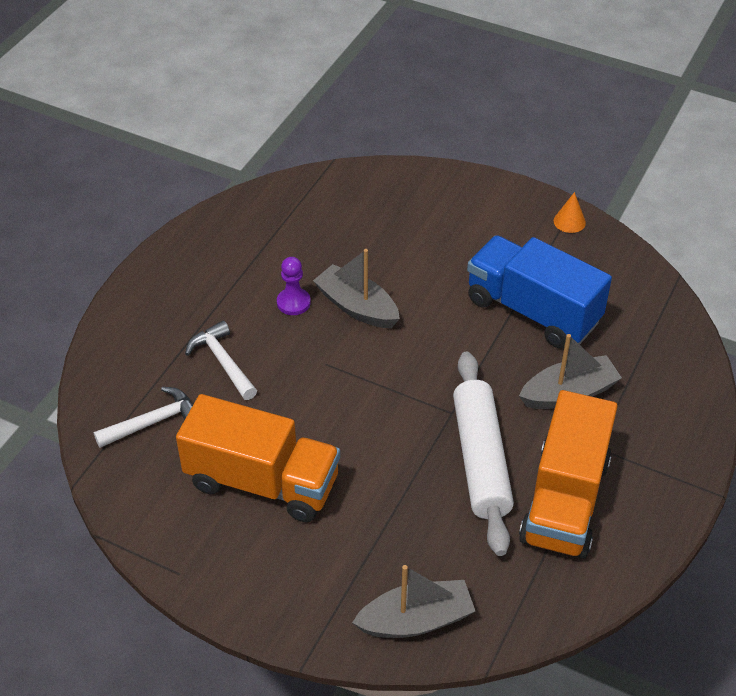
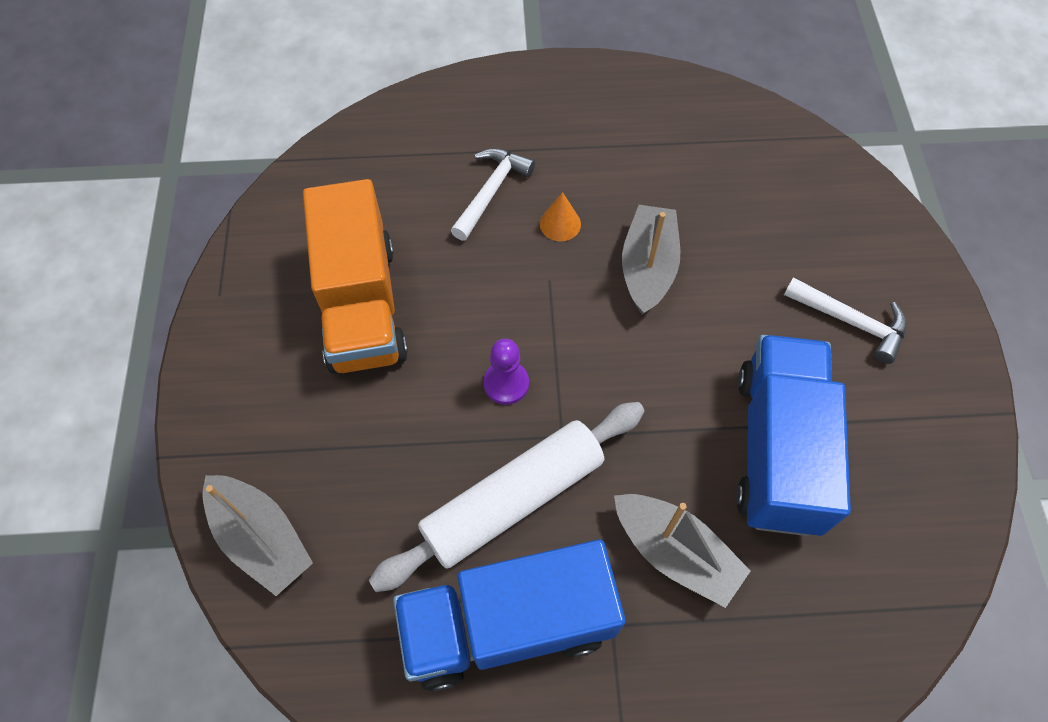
camera: 60 degrees right, 15 degrees up
white hammer [94,387,193,448] -> white hammer moved to [784,277,907,364]
purple pawn [277,257,311,315] -> purple pawn moved to [484,339,529,405]
orange truck [519,390,618,559] -> blue truck [393,540,626,691]
orange cone [554,192,586,233] -> orange cone moved to [540,192,581,241]

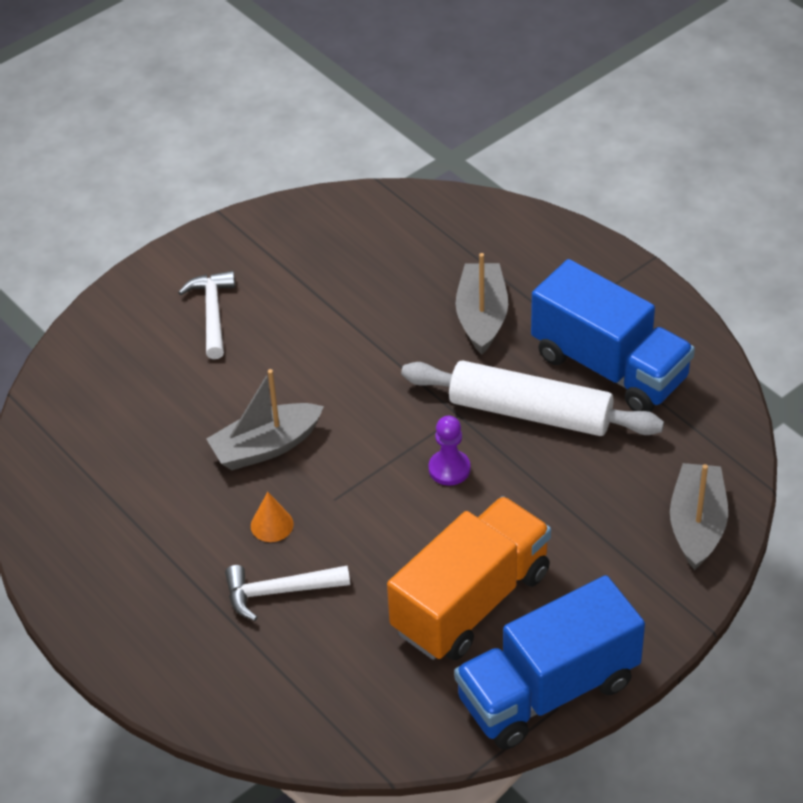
camera: 125 degrees left, 15 degrees down
blue truck [736,335,851,536] -> blue truck moved to [454,575,645,750]

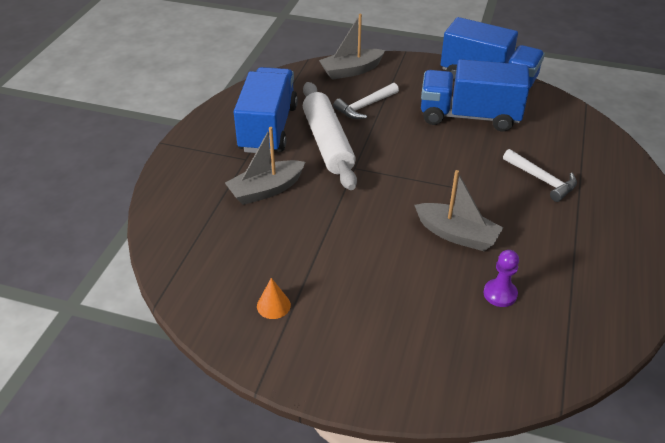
camera: 125 degrees left, 5 degrees down
white hammer [178,271,235,359] -> white hammer moved to [333,83,399,119]
orange cone [251,492,294,542] -> orange cone moved to [257,278,291,319]
orange truck [387,496,551,660] -> blue truck [421,59,530,132]
purple pawn [429,416,470,486] -> purple pawn moved to [483,250,519,307]

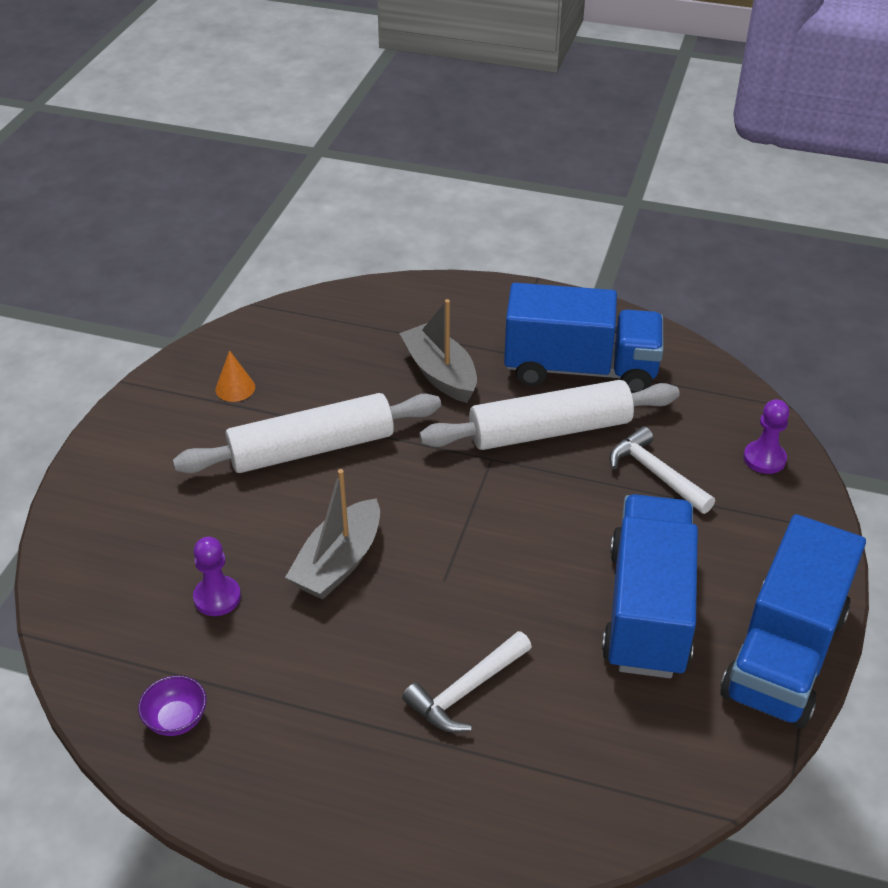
camera: 90 degrees right, 0 degrees up
grey boat [319,14,385,80] -> purple pawn [743,399,790,474]
none -> purple bowl [138,676,207,736]
none -> white rolling pin [173,393,441,473]

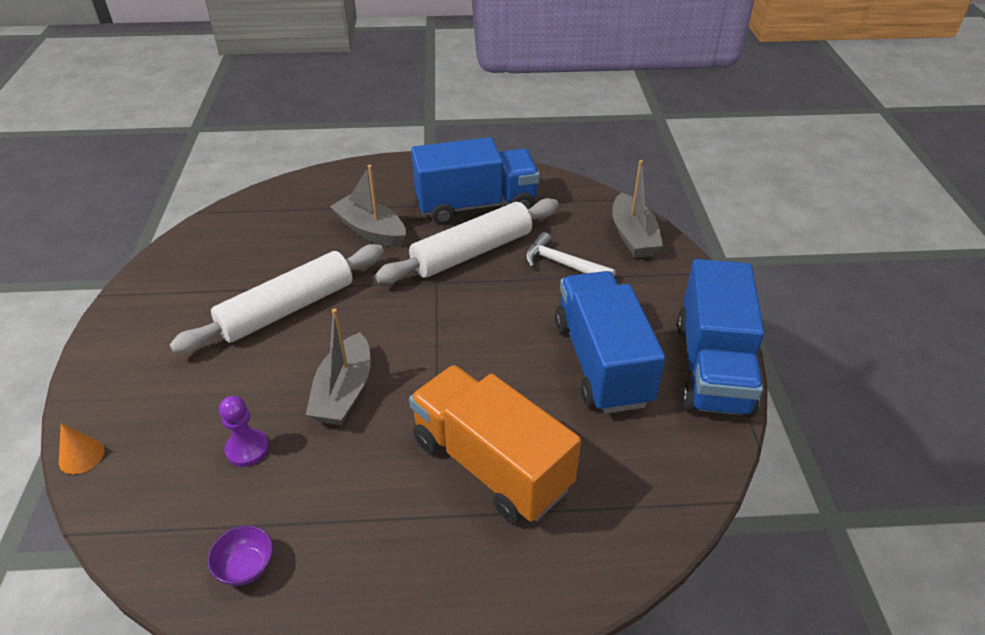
camera: 20 degrees left, 0 degrees up
orange cone [215,350,255,402] -> orange cone moved to [59,423,104,474]
white hammer [402,631,532,733] -> orange truck [409,365,581,523]
purple pawn [743,399,790,474] -> grey boat [612,160,663,258]

